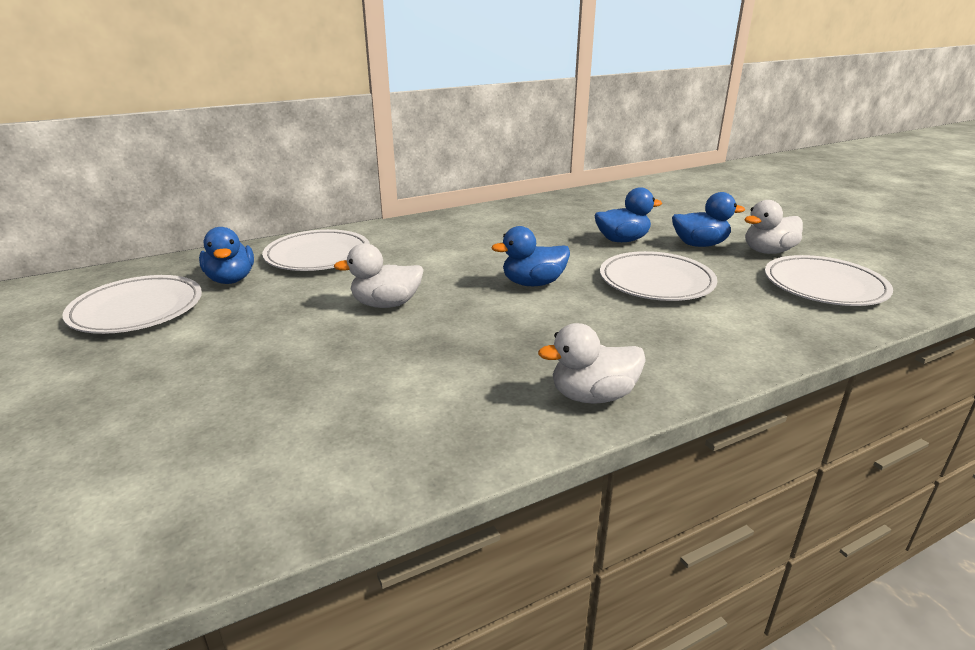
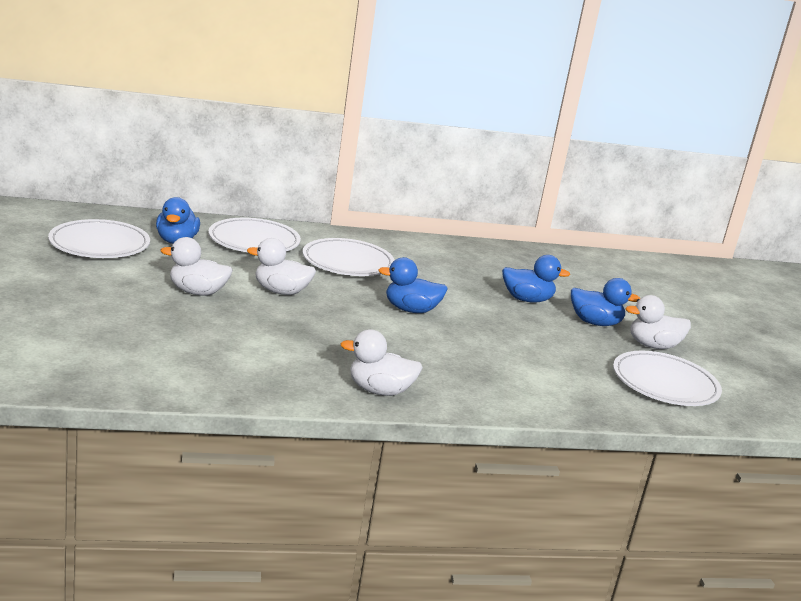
camera: 15 degrees right, 5 degrees down
white plate [600,251,717,301] -> white plate moved to [303,238,395,276]
none -> white duck [161,237,232,296]

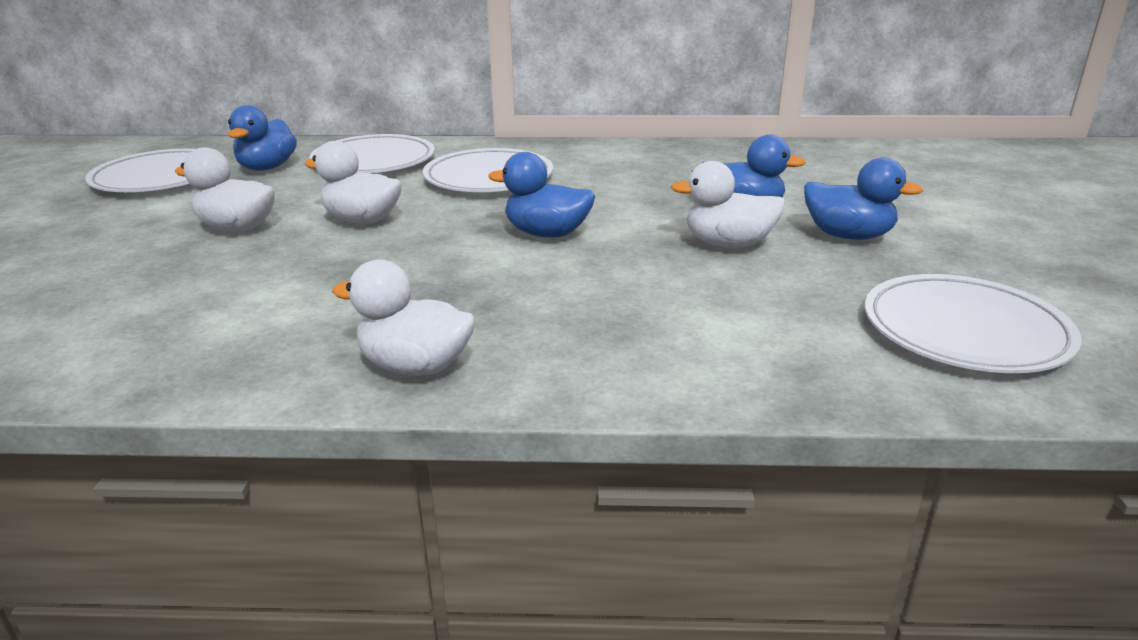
camera: 15 degrees right, 5 degrees up
white duck [626,295,691,349] -> white duck moved to [671,161,785,248]

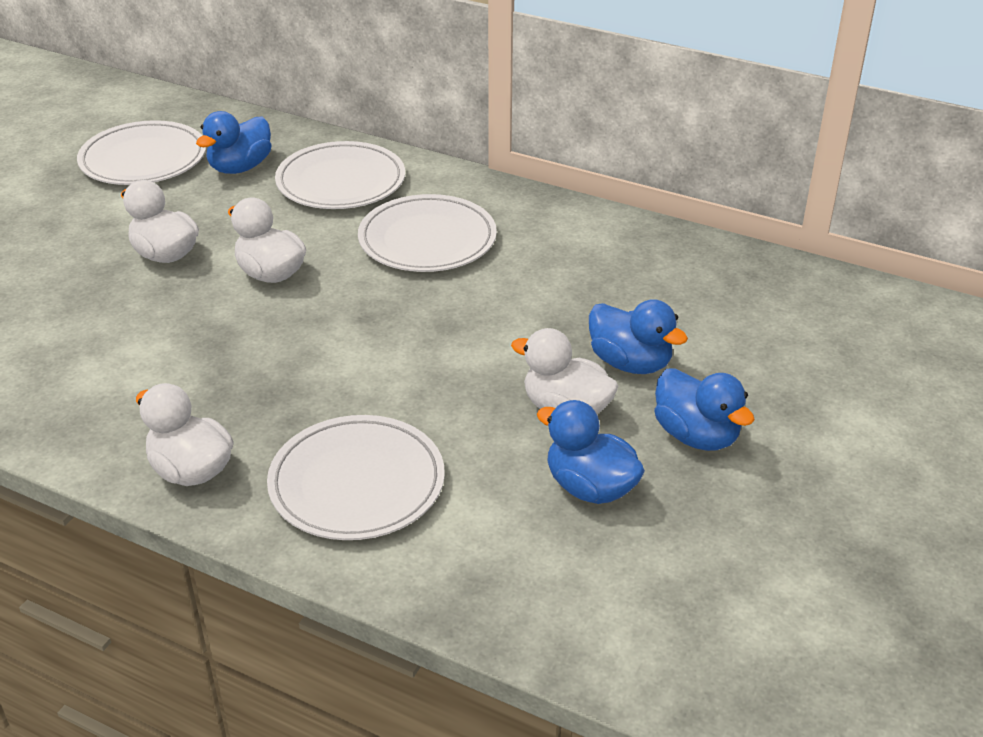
camera: 25 degrees right, 10 degrees up
blue duck [488,152,595,237] -> blue duck moved to [537,400,645,504]
white plate [865,274,1081,373] -> white plate moved to [267,415,445,540]

